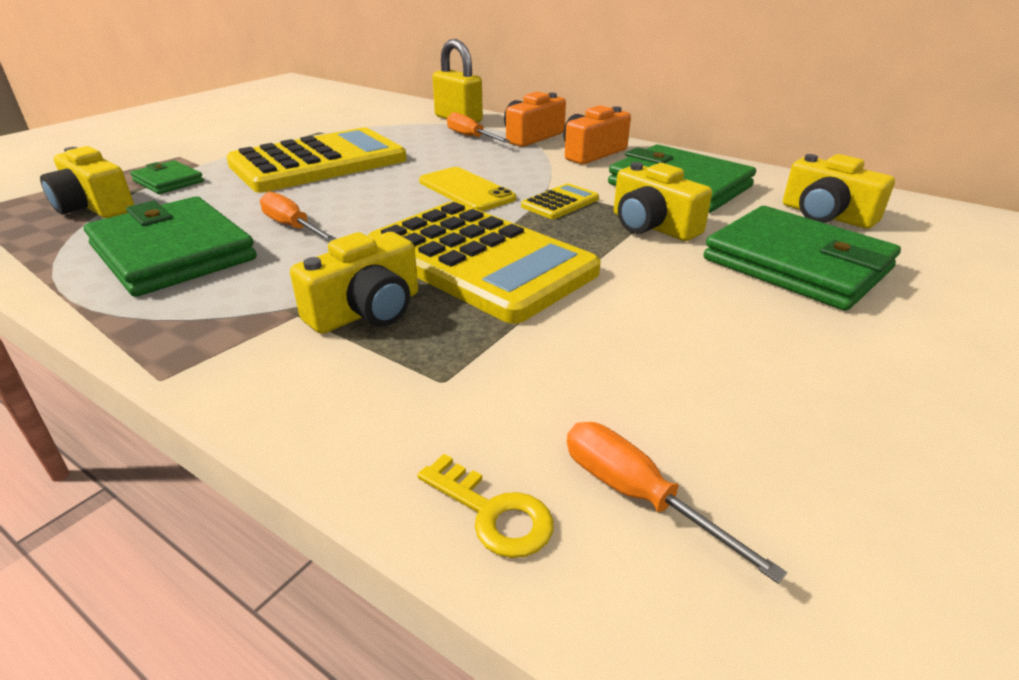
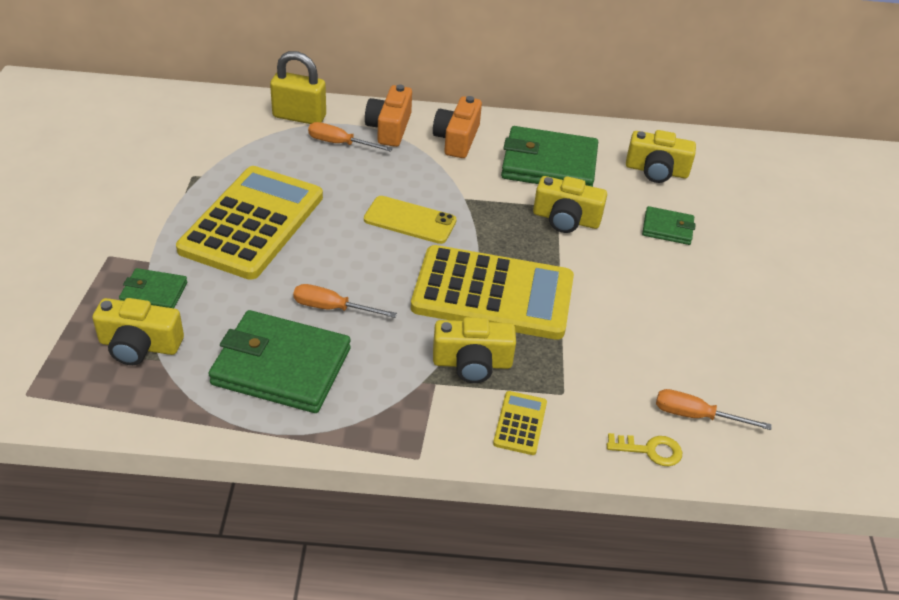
camera: 35 degrees left, 10 degrees up
yellow camera [290,232,418,334] -> yellow camera turned 75 degrees clockwise [433,317,516,383]
yellow calculator [521,183,599,219] -> yellow calculator moved to [493,391,547,455]
green wallet [703,206,901,311] -> green wallet [642,206,696,245], size x0.51

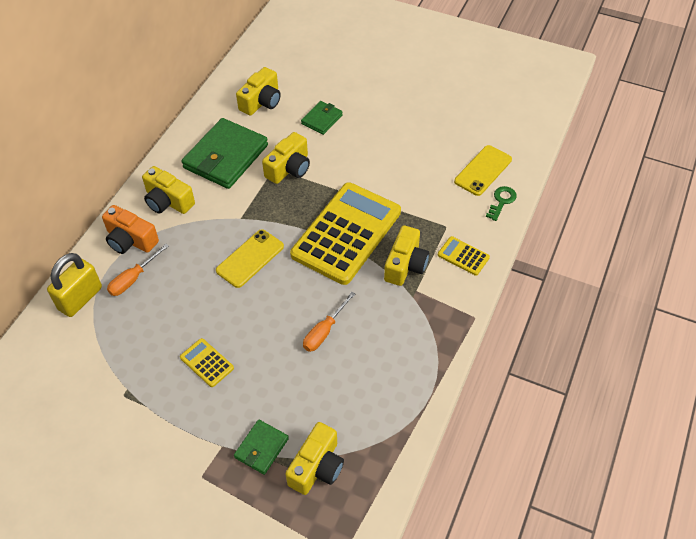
camera: 65 degrees left, 10 degrees up
yellow calculator [176,166,323,280] -> yellow calculator [180,338,234,387], size x0.41
green wallet [208,310,351,413] -> none
orange camera [433,96,482,158] -> yellow camera [142,166,195,214]
yellow key [607,433,683,467] -> green key [486,186,517,221]
orange screwdriver [656,389,772,430] -> yellow phone [454,145,512,196]

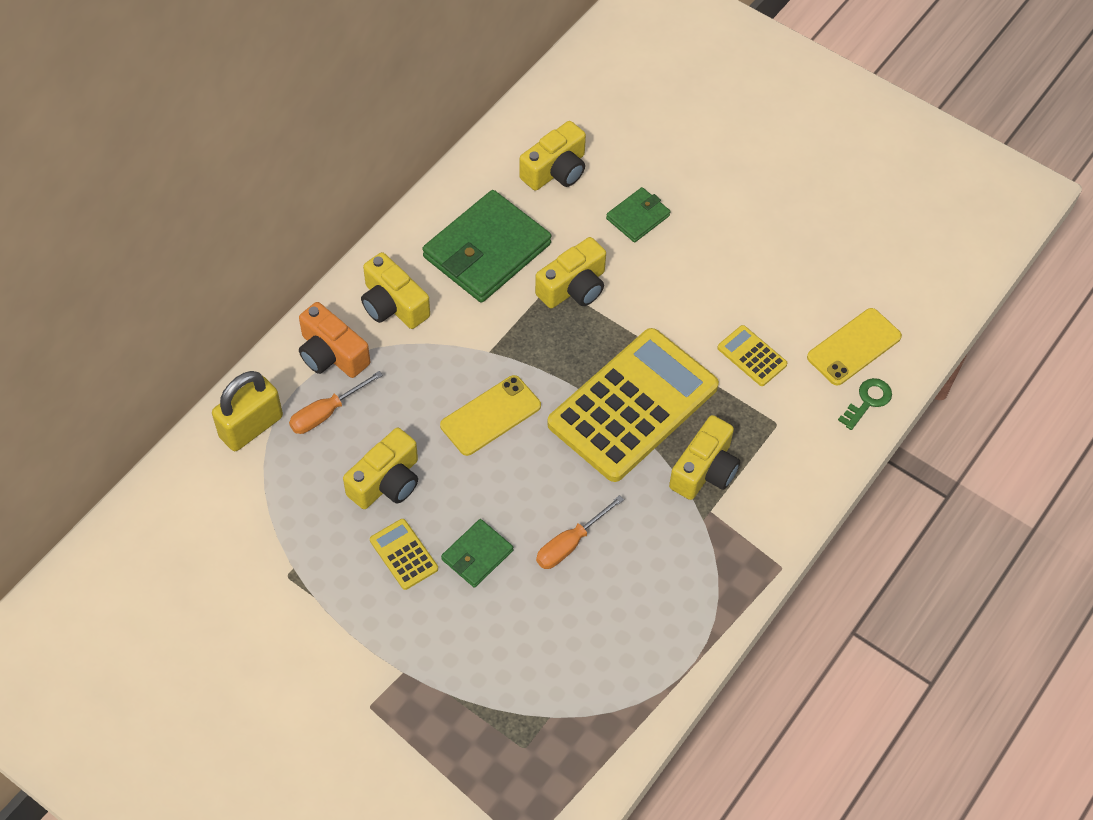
camera: 10 degrees right, 5 degrees up
green wallet [234,419,289,475] -> green wallet moved to [441,519,513,588]
yellow camera [285,422,344,495] -> yellow camera moved to [343,428,418,509]
yellow calculator [438,236,490,276] -> yellow calculator moved to [717,325,787,386]

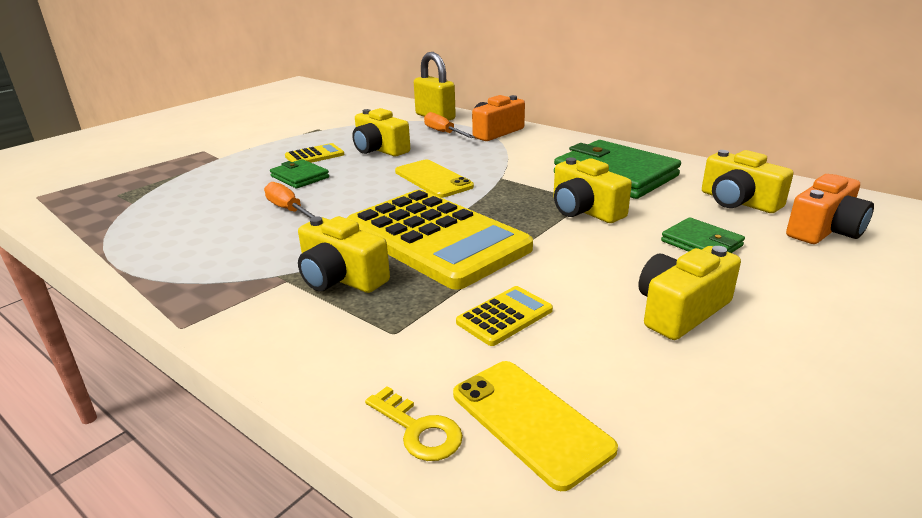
camera: 95 degrees right, 30 degrees down
yellow camera [361,252,430,329] -> yellow camera moved to [638,246,741,340]
green key [838,378,892,430] -> yellow key [365,386,463,461]
none -> orange camera [786,174,874,244]

